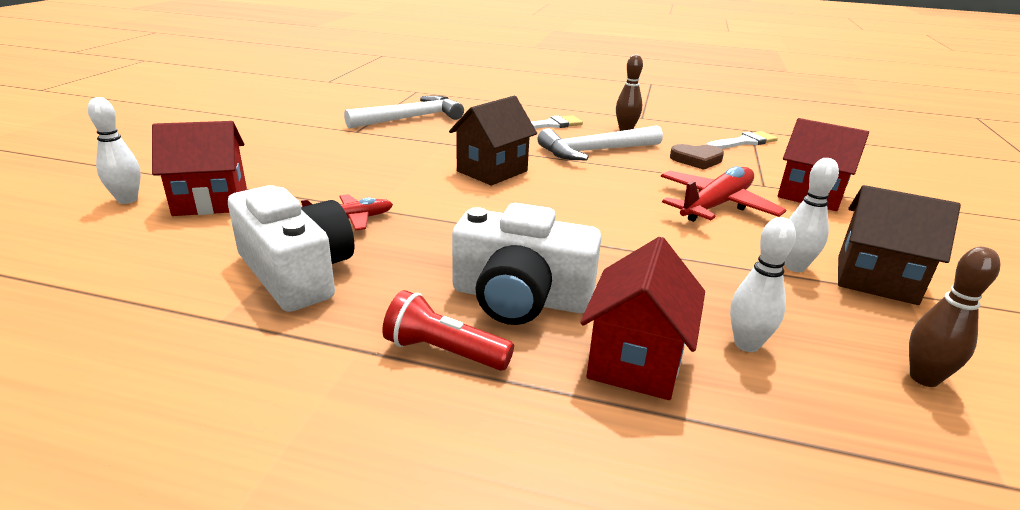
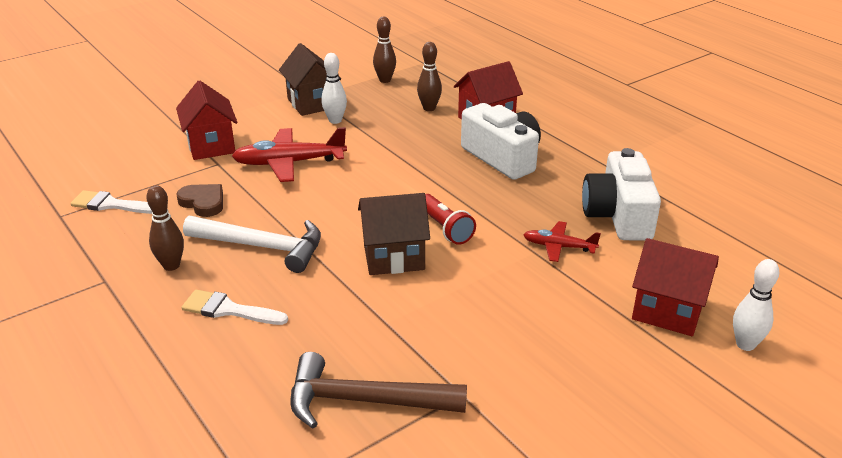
camera: 140 degrees left, 5 degrees up
white hammer [344,95,464,129] -> brown hammer [290,352,467,429]
red flashlight [382,290,514,371] -> red flashlight moved to [425,194,476,245]
white bowling pin [730,217,796,352] -> brown bowling pin [417,42,442,111]

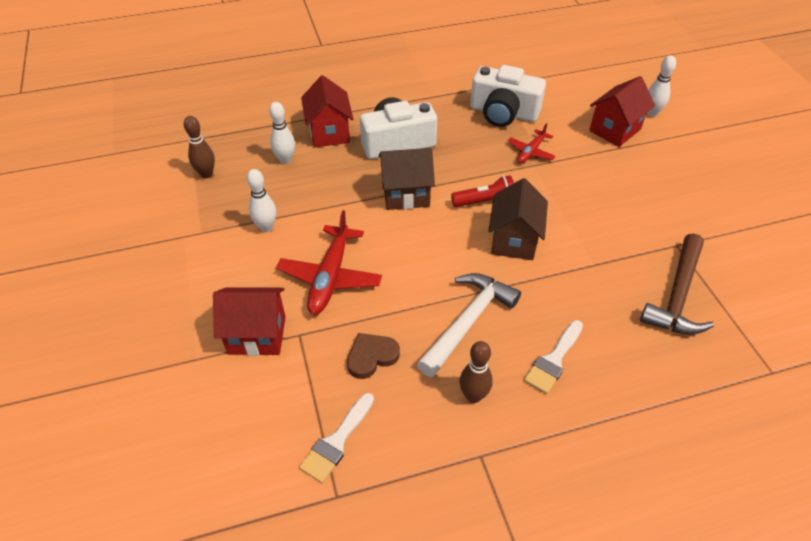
camera: 70 degrees left, 15 degrees up
brown house [279,43,341,116] -> brown house moved to [379,148,435,210]
brown bowling pin [417,42,442,111] -> white bowling pin [269,102,295,164]

